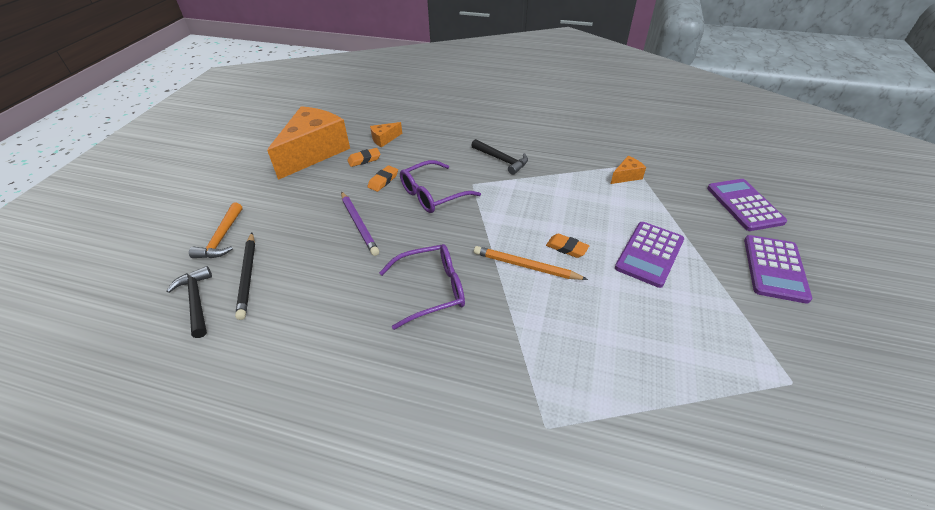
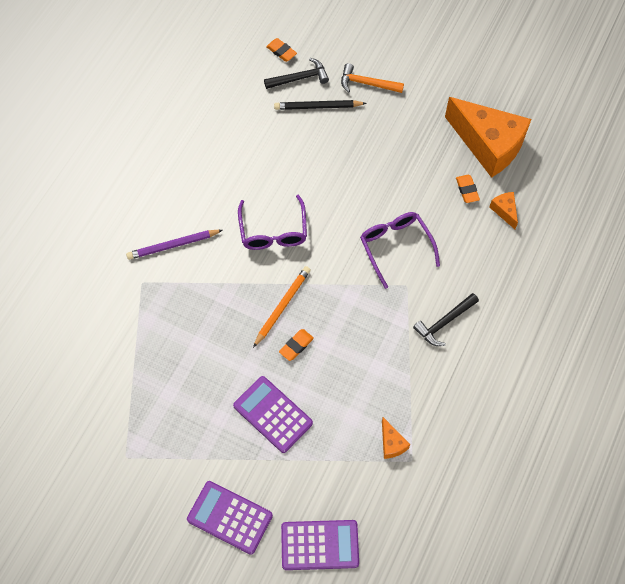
camera: 100 degrees right, 20 degrees up
purple pencil [341,191,379,256] -> purple pencil moved to [126,230,223,260]
orange eraser [368,165,398,192] -> orange eraser moved to [266,38,297,62]

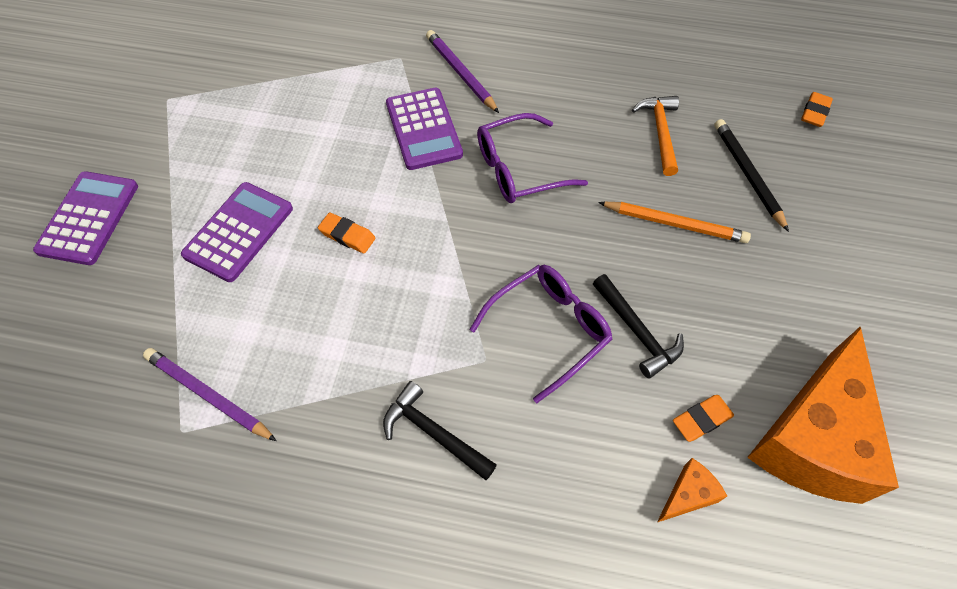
camera: 75 degrees right, 5 degrees down
orange pencil [253,266,311,348] -> orange pencil moved to [598,202,751,243]
black hammer [264,58,329,89] -> black hammer moved to [593,274,684,379]
purple calculator [281,520,359,570] -> purple calculator moved to [386,88,463,170]
orange hammer [341,63,404,93] -> orange hammer moved to [632,96,679,176]
orange cheese [382,417,410,459] -> purple pencil [143,348,277,441]

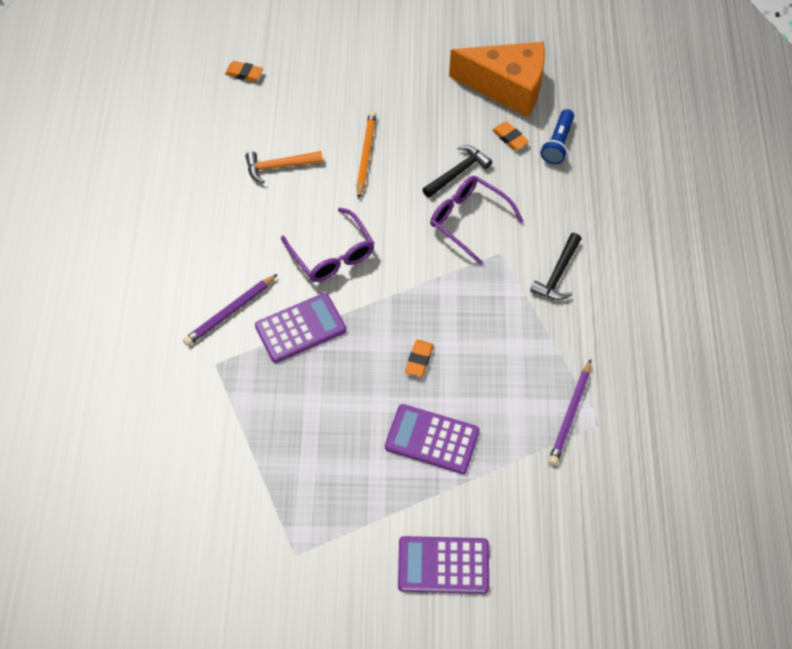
camera: 100 degrees left, 0 degrees up
orange cheese [657,458,727,522] -> blue flashlight [541,109,574,164]
black pencil [715,119,789,232] -> none

